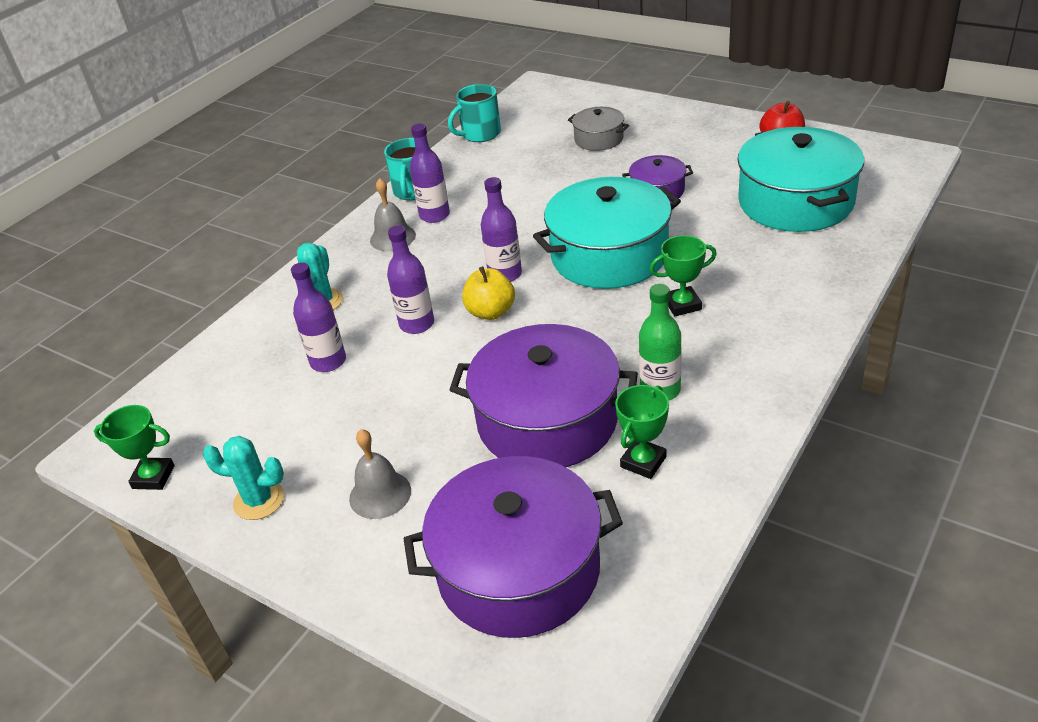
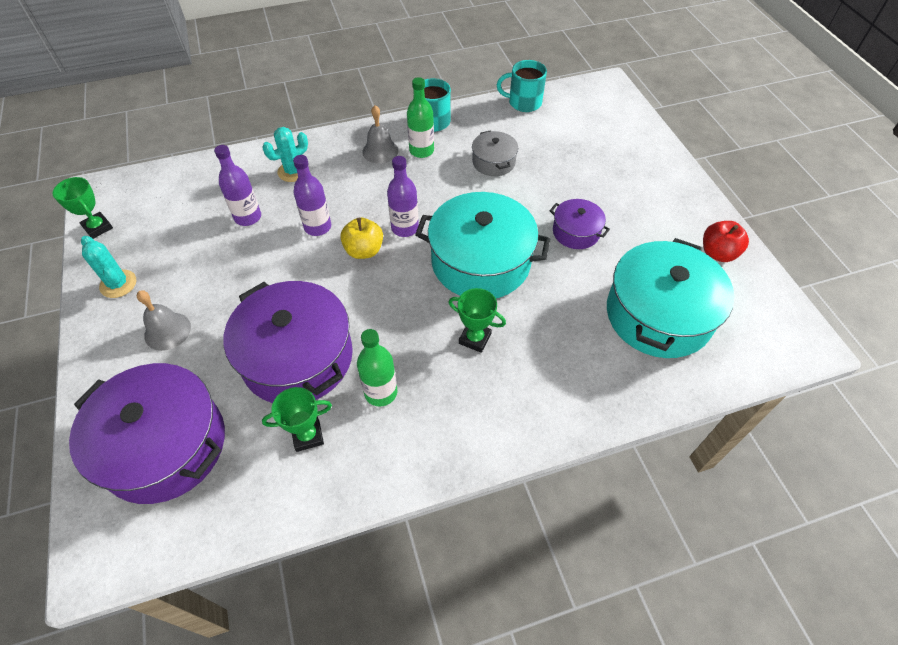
camera: 35 degrees right, 15 degrees up
purple bottle [410,124,450,223] -> green bottle [407,77,434,158]
grey pot [568,107,629,151] -> grey pot moved to [472,130,518,176]

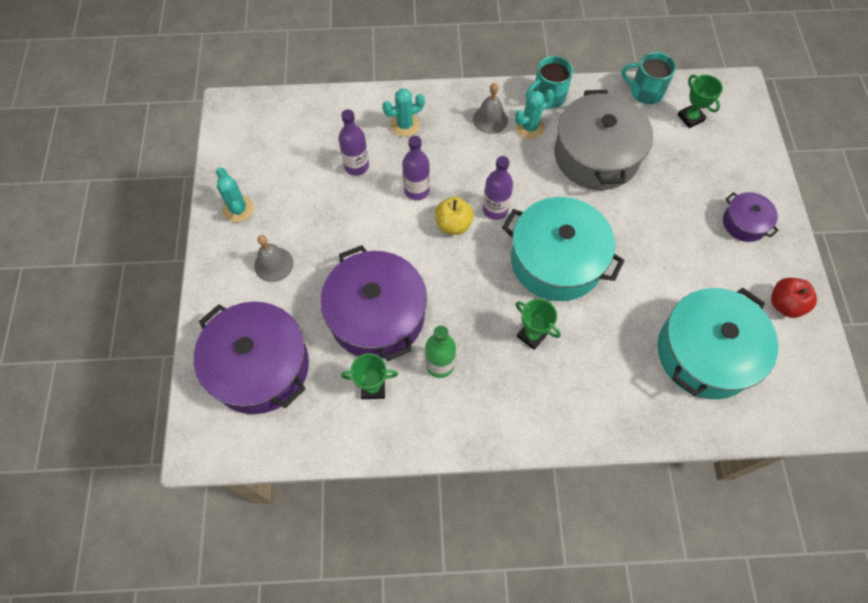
camera: 15 degrees right, 10 degrees up
green trophy [53,177,113,239] -> green trophy moved to [678,75,723,128]
green bottle [407,77,434,158] -> turquoise cactus [515,89,554,139]
grey pot [472,130,518,176] -> grey pot [554,90,653,190], size x2.02
purple pot [549,199,610,249] -> purple pot moved to [723,192,779,242]

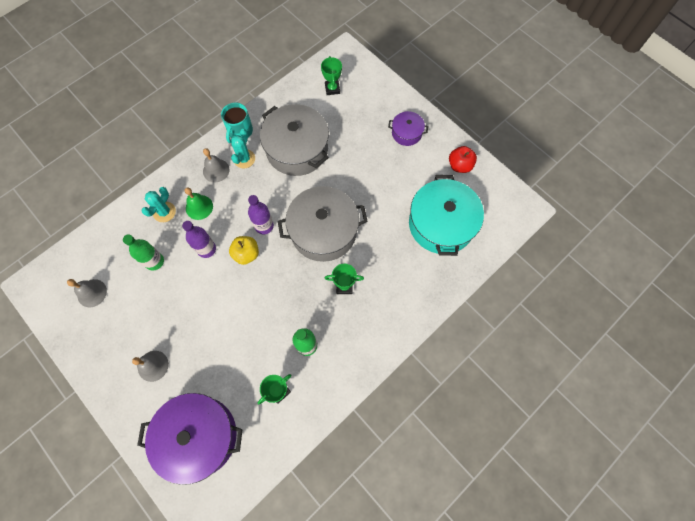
camera: 40 degrees left, 5 degrees up
turquoise cactus [216,167,254,222] -> none
purple pot [320,245,427,361] -> none
purple bottle [338,109,369,176] -> green bottle [123,234,164,271]
turquoise pot [502,197,625,301] -> grey pot [278,186,368,262]
turquoise mug [621,52,676,104] -> none
green trophy [678,75,723,128] -> green trophy turned 60 degrees clockwise [321,56,342,95]
none -> grey bell [67,279,107,307]
none -> green bell [185,187,213,220]

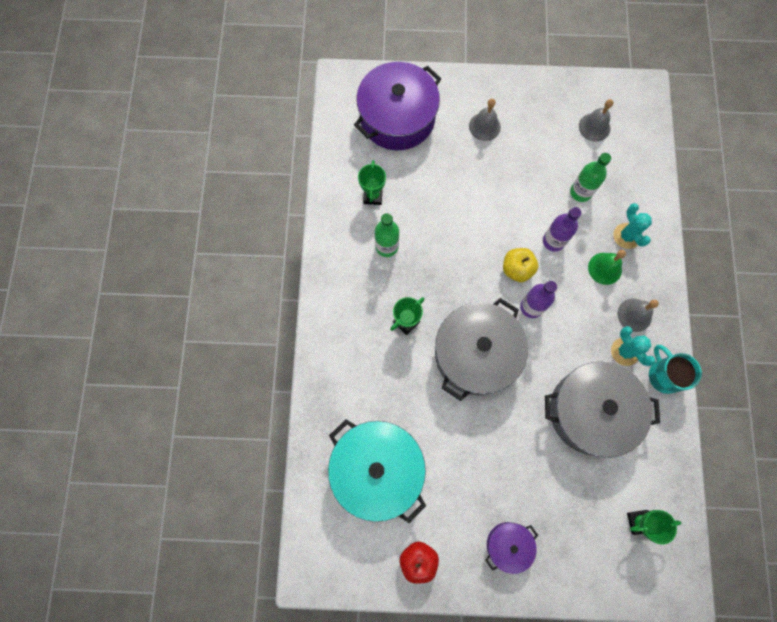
camera: 135 degrees right, 5 degrees up
green trophy [321,56,342,95] -> green trophy turned 45 degrees counterclockwise [627,510,681,544]

